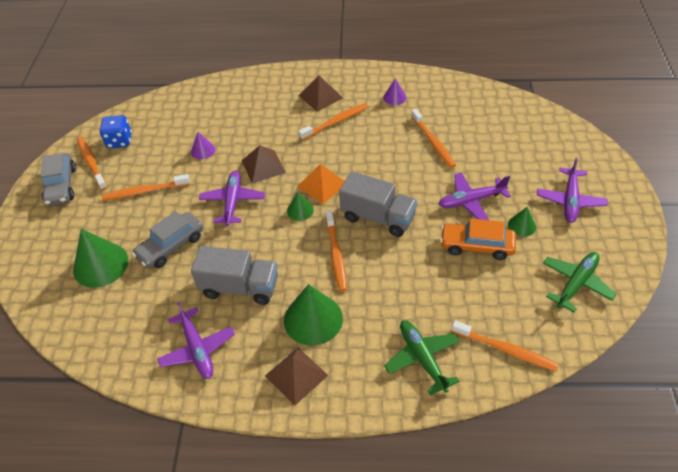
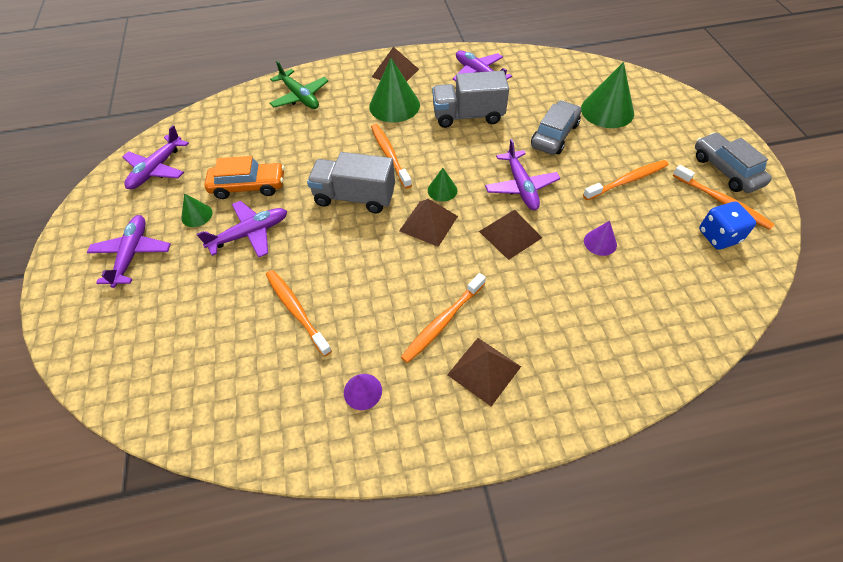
camera: 165 degrees right, 5 degrees up
orange pyramid [297,164,345,204] -> brown pyramid [399,199,458,247]
orange toothbrush [452,321,559,371] -> none
green plane [543,252,617,312] -> purple plane [123,125,189,189]

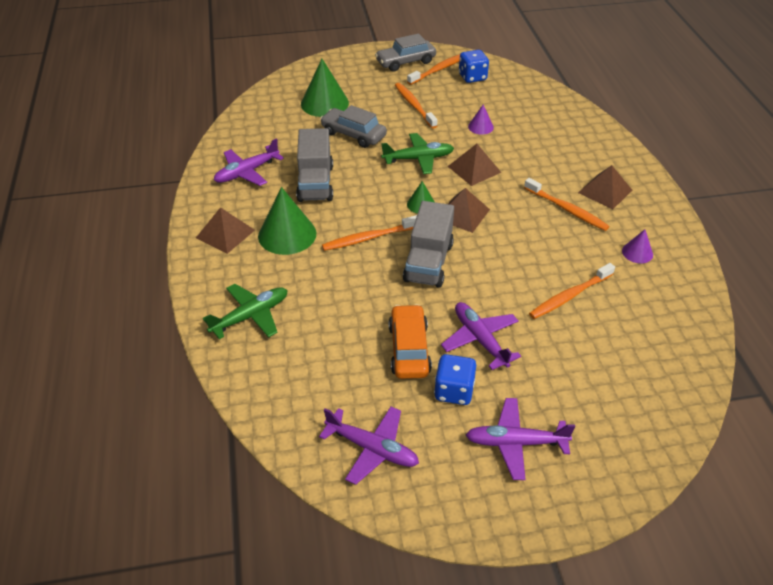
camera: 90 degrees left, 10 degrees down
green cone [181,193,213,227] -> blue dice [434,354,476,405]
purple plane [485,139,560,210] -> green plane [381,133,454,174]

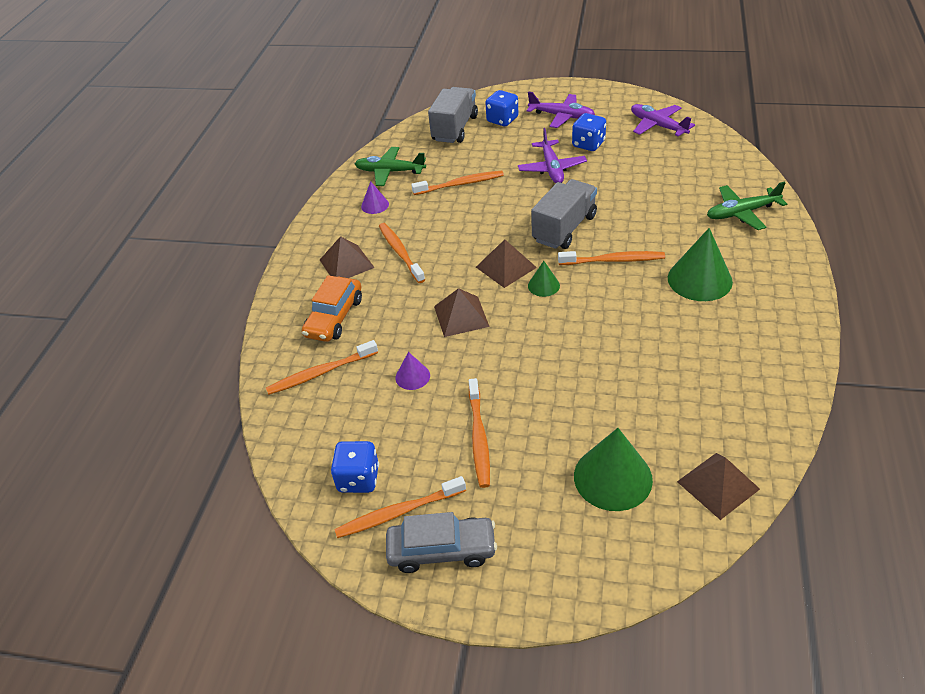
camera: 155 degrees left, 0 degrees up
brown pyramid [196,207,255,254] -> brown pyramid moved to [677,453,760,520]
purple plane [214,138,284,186] -> none
grey truck [296,128,333,202] -> grey truck moved to [428,87,478,143]
grey car [320,105,387,148] -> none
green plane [381,133,454,174] -> green plane moved to [355,147,426,186]
orange car [389,304,432,379] -> orange car moved to [302,275,362,342]
none -> orange toothbrush [266,340,378,395]
none -> blue dice [485,90,518,126]

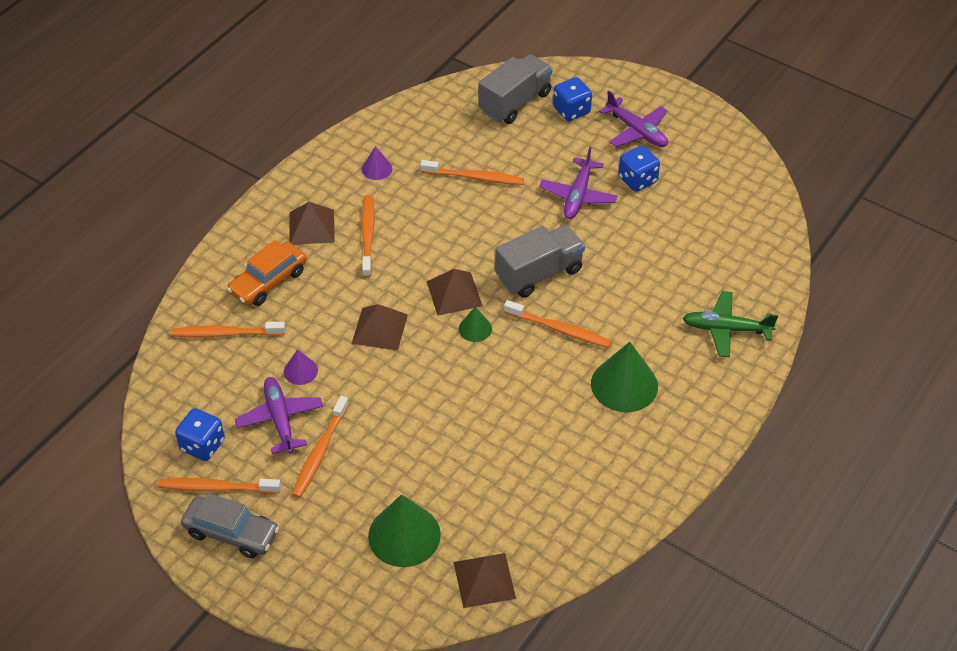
camera: 20 degrees right, 5 degrees up
green plane [355,147,426,186] -> none
purple plane [631,104,695,137] -> purple plane moved to [235,377,323,454]

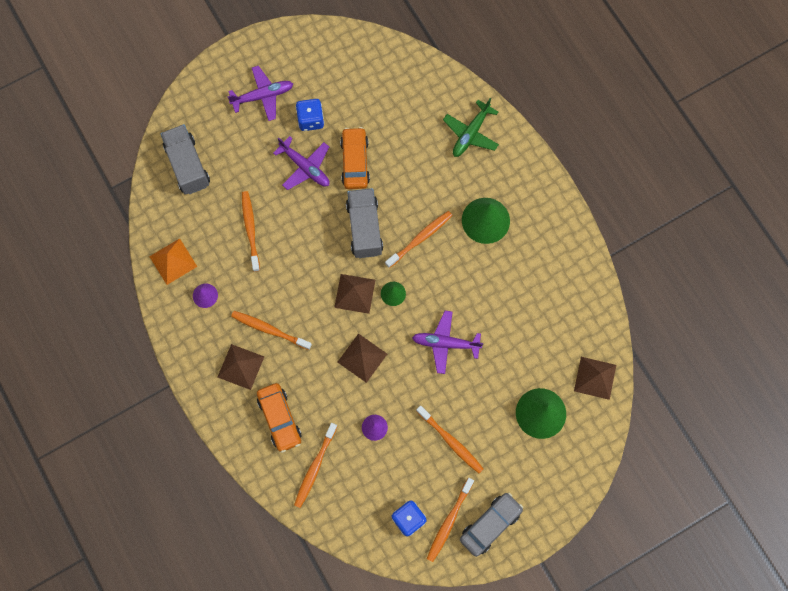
camera: 65 degrees left, 25 degrees up
purple plane [235,377,323,454] -> purple plane moved to [412,311,483,374]
orange toothbrush [420,160,524,185] -> orange toothbrush turned 45 degrees counterclockwise [242,191,260,272]
blue dice [553,77,592,121] -> none
none -> orange pyramid [149,238,197,285]
none -> orange car [340,127,370,189]

